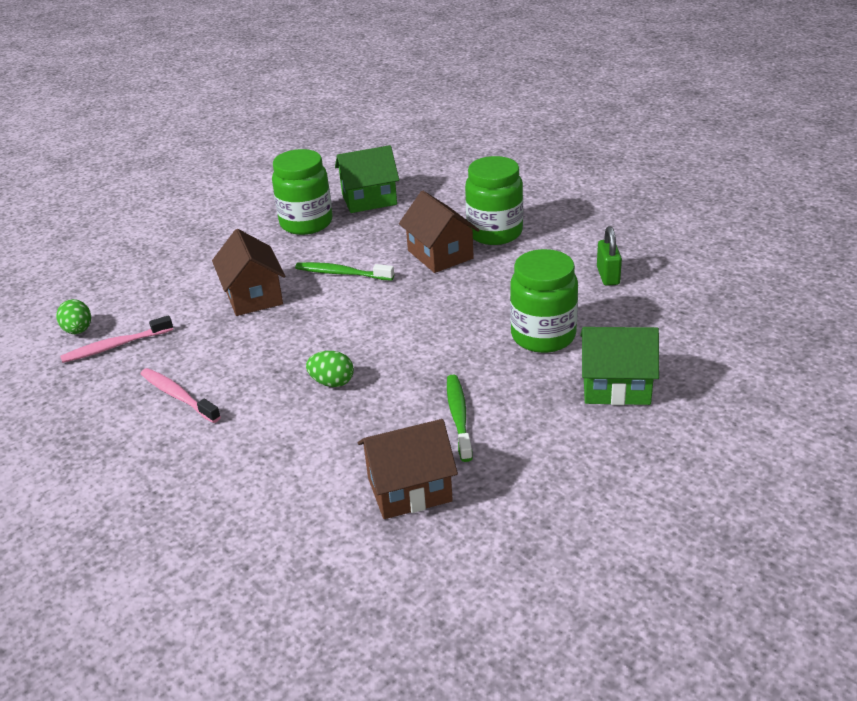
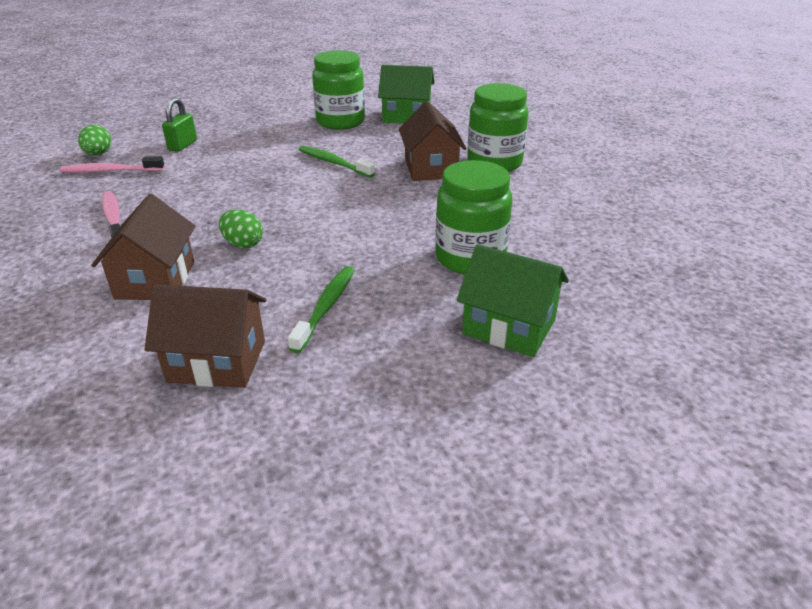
camera: 20 degrees right, 0 degrees up
brown house [212,229,285,316] -> brown house moved to [91,194,195,300]
green padlock [597,226,622,286] -> green padlock moved to [162,97,197,152]

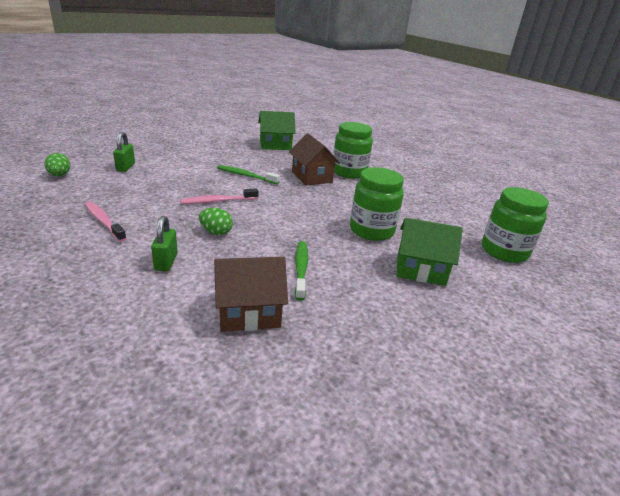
camera: 20 degrees left, 5 degrees down
pink toothbrush [60,156,165,173] -> pink toothbrush moved to [180,188,259,204]
brown house [91,194,195,300] -> green padlock [151,216,178,271]
green jar [312,50,365,130] -> green jar moved to [482,187,549,263]

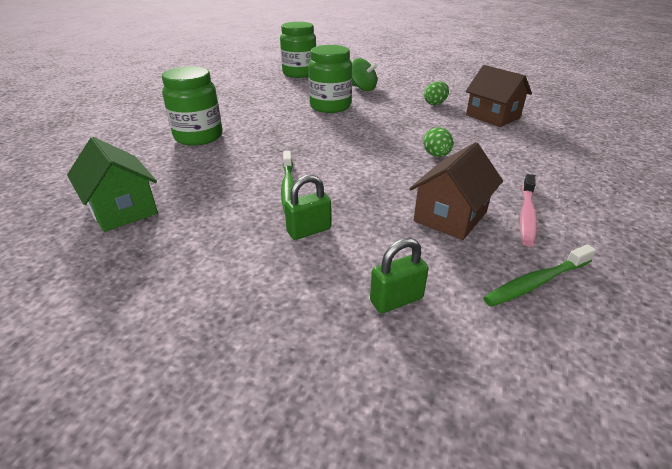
camera: 115 degrees left, 5 degrees up
green egg [45,153,71,176] -> green egg moved to [424,81,449,105]
green padlock [151,216,178,271] -> green padlock moved to [284,175,331,240]
pink toothbrush [180,188,259,204] -> none
brown house [289,134,340,185] -> brown house moved to [409,142,503,240]
green toothbrush [295,241,308,301] -> green toothbrush moved to [483,244,596,307]
green house [397,218,463,286] -> green spinning top [352,58,378,91]

